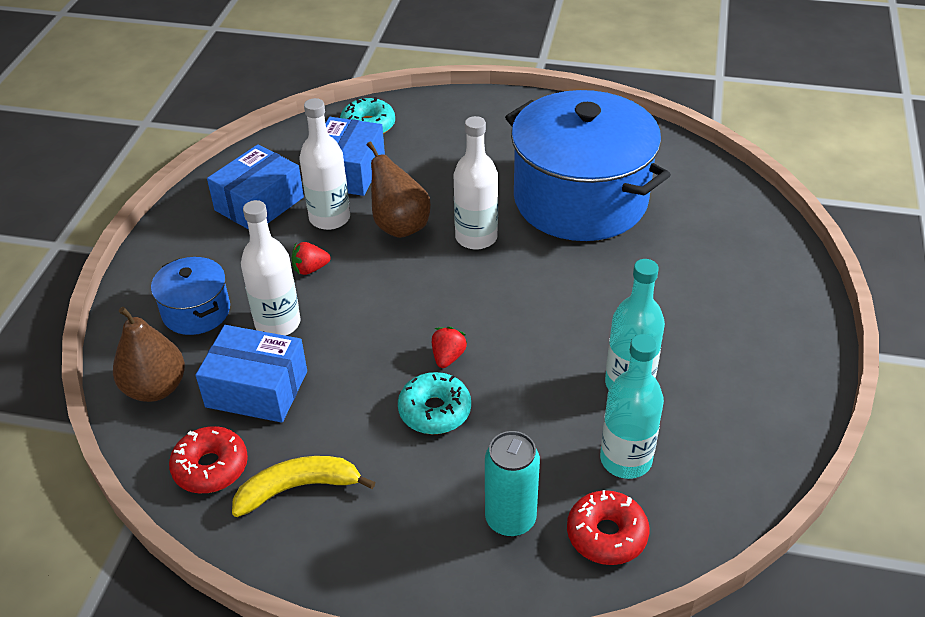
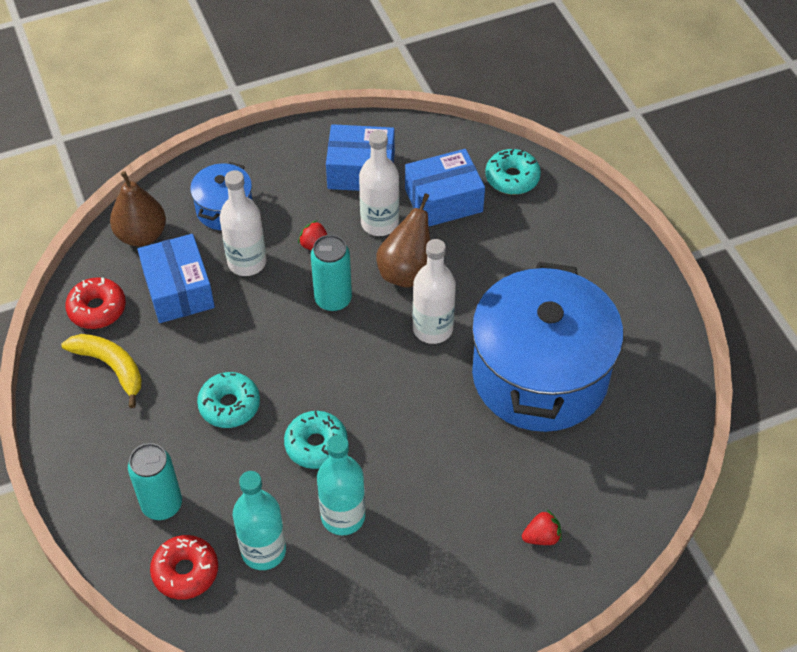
camera: 55 degrees right, 10 degrees up
red strawberry [432,326,467,368] -> red strawberry moved to [522,510,562,545]
none -> turquoise donut [284,411,348,469]
none -> turquoise can [311,235,352,312]

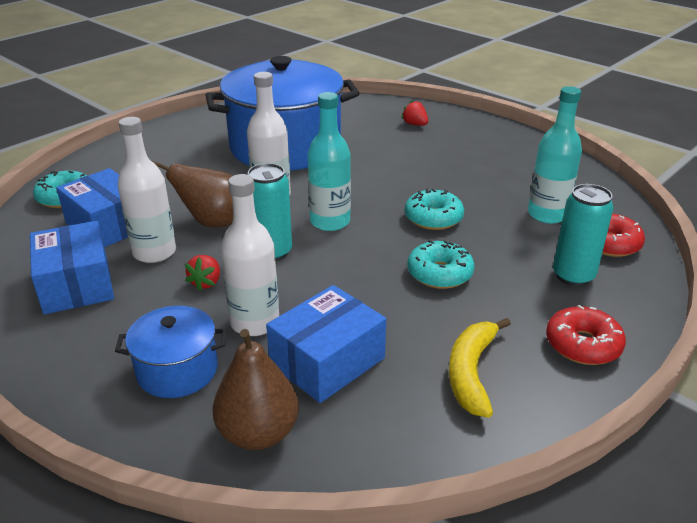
camera: 115 degrees left, 20 degrees down
red donut [65,277,126,329] -> red donut moved to [546,305,626,365]
turquoise bottle [317,435,365,535] -> turquoise bottle moved to [308,92,351,231]

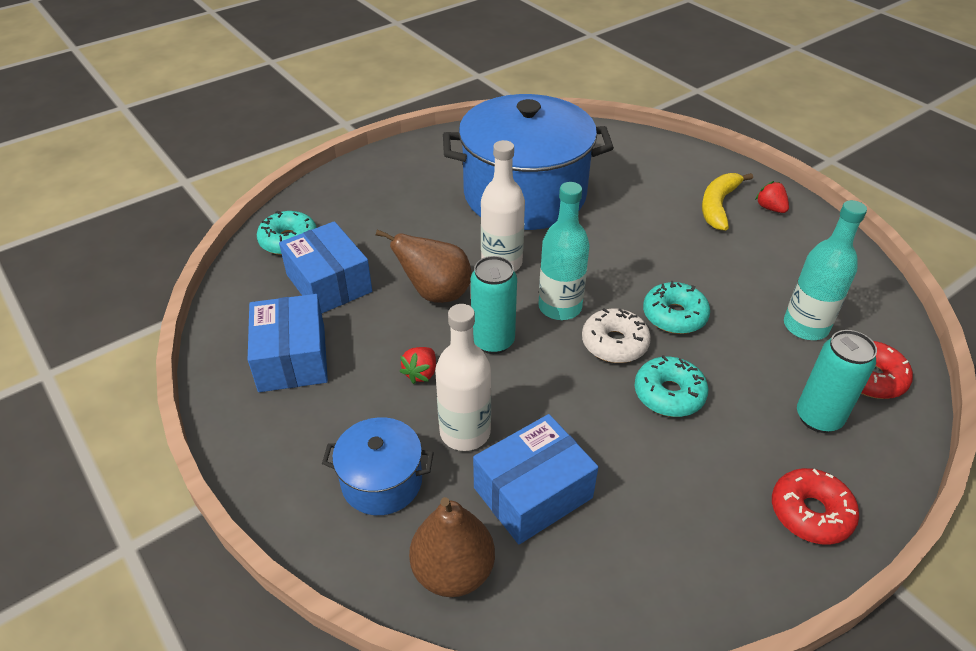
camera: 10 degrees right, 10 degrees up
white bottle [118,117,176,263] -> none
red strawberry [401,100,428,126] -> red strawberry moved to [755,181,789,213]
yellow banana [449,318,511,418] -> yellow banana moved to [702,173,753,231]
none -> white donut [582,308,651,363]

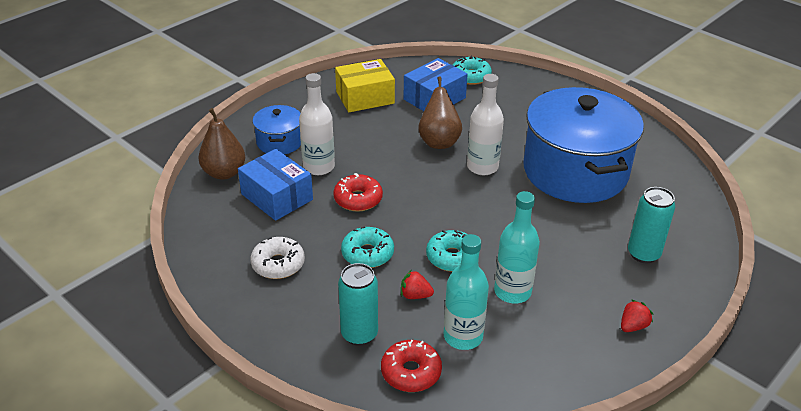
camera: 80 degrees right, 5 degrees down
blue box [248,294,328,392] -> yellow box [335,59,395,112]
red strawberry [400,347,436,384] -> red strawberry moved to [401,270,434,299]
turquoise can [471,256,517,354] -> turquoise can moved to [628,187,675,263]
turquoise bottle [538,182,590,320] -> turquoise bottle moved to [494,191,540,303]
white donut [582,308,651,363] -> white donut moved to [250,237,305,279]
yellow banana [702,173,753,231] -> none
red donut [772,468,859,545] -> red donut moved to [333,173,383,211]

